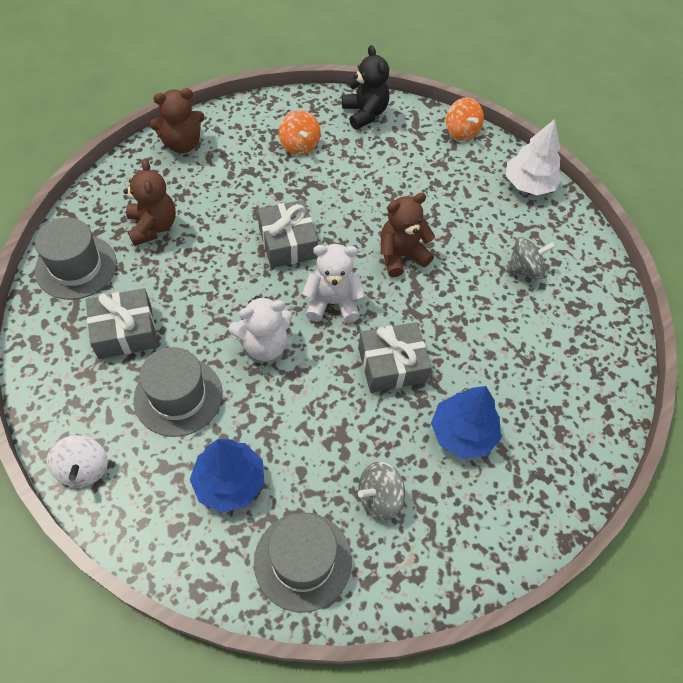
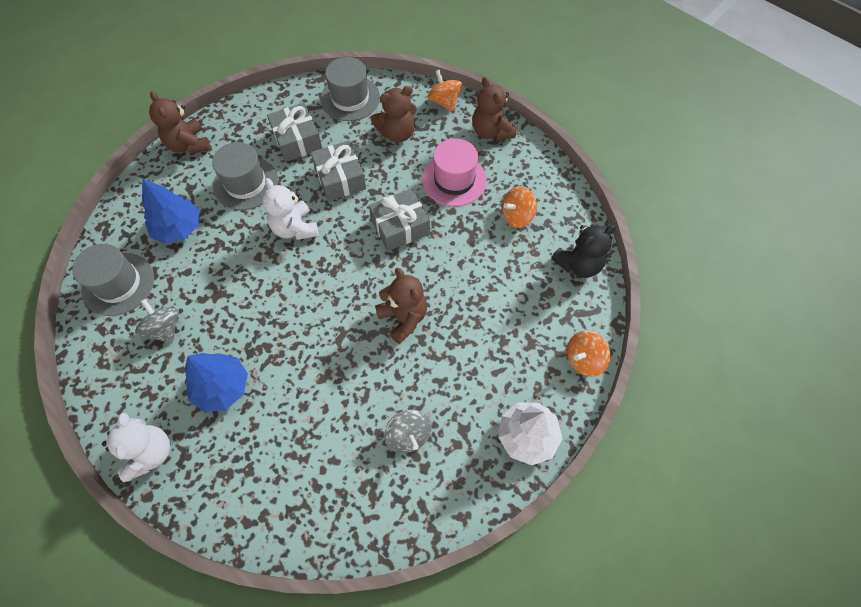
camera: 85 degrees right, 5 degrees up
white spinning top [47,435,108,487] -> brown teddy bear [149,91,211,154]
white teddy bear [302,244,365,323] -> white teddy bear moved to [102,413,170,482]
grey gift [358,322,431,393] -> grey gift moved to [311,141,366,201]
none -> pink hat [422,138,487,207]
none -> orange spinning top [428,70,462,112]

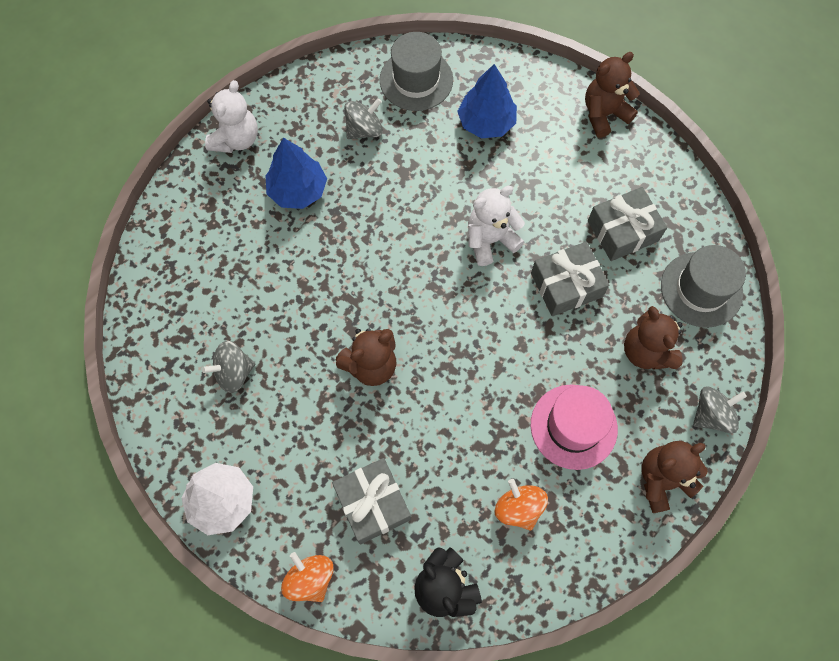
camera: 90 degrees right, 5 degrees up
white teddy bear [102,413,170,482] -> white teddy bear turned 60 degrees counterclockwise [205,80,258,153]
grey hat [212,142,278,210] -> none
grey gift [369,188,430,251] -> grey gift moved to [332,458,411,544]
orange spinning top [428,70,462,112] -> grey spinning top [693,387,747,433]

